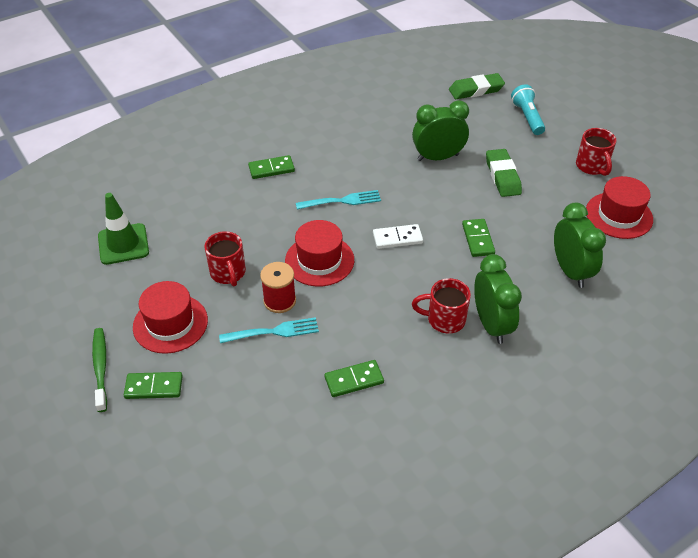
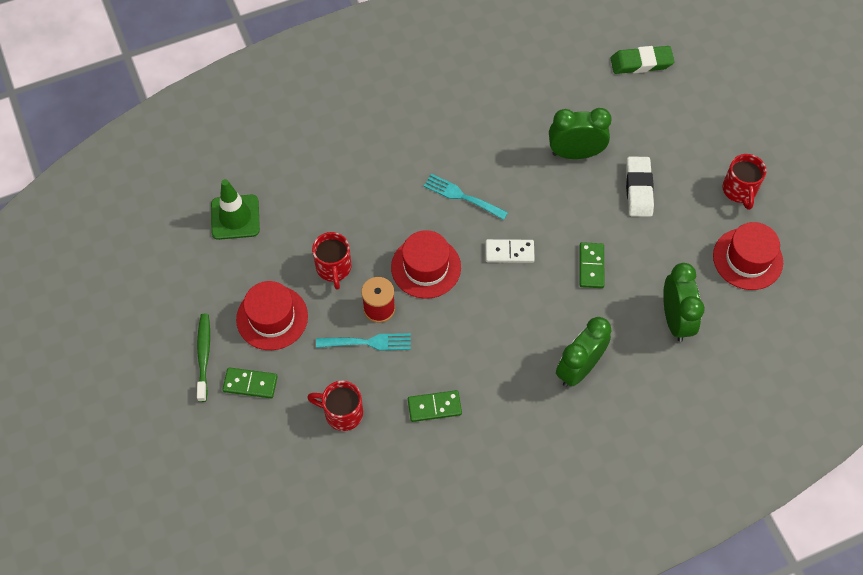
camera: 10 degrees right, 15 degrees up
green domino [248,155,295,179] -> none
turquoise fork [296,190,381,210] -> turquoise fork turned 150 degrees counterclockwise [424,174,508,220]
red mug [412,278,471,334] -> red mug moved to [307,381,363,431]
green clock [474,254,522,344] -> green clock turned 135 degrees counterclockwise [556,317,611,387]
green eraser [486,149,522,197] -> white eraser [626,157,654,217]
turquoise flashlight [511,84,545,135] -> none

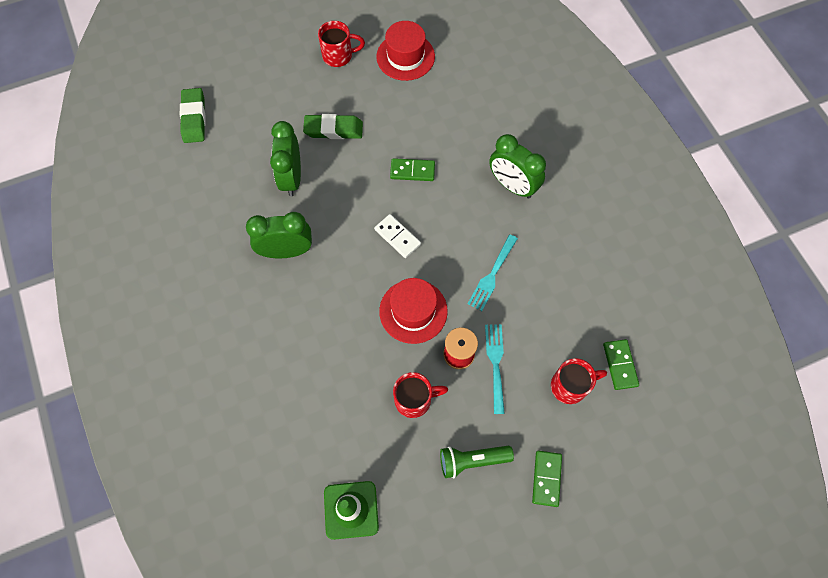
camera: 90 degrees left, 5 degrees up
green toothbrush [197,314,210,402] -> none
red hat [236,281,308,350] -> green flashlight [440,445,514,478]
red mug [307,381,363,431] -> red mug turned 120 degrees counterclockwise [551,358,607,404]
green domino [408,390,462,422] -> green domino moved to [603,339,639,390]
turquoise fork [424,174,508,220] -> turquoise fork moved to [468,234,518,311]
white domino [485,239,535,263] -> white domino turned 45 degrees counterclockwise [374,214,421,258]
white eraser [626,157,654,217] -> green eraser [303,114,363,139]
green clock [663,263,705,342] -> green clock moved to [246,212,312,258]

